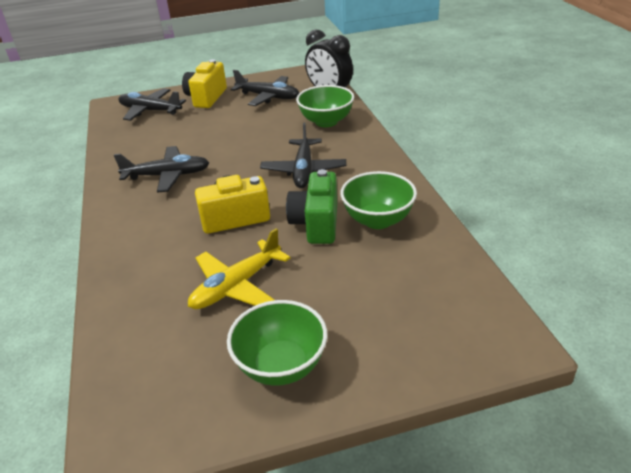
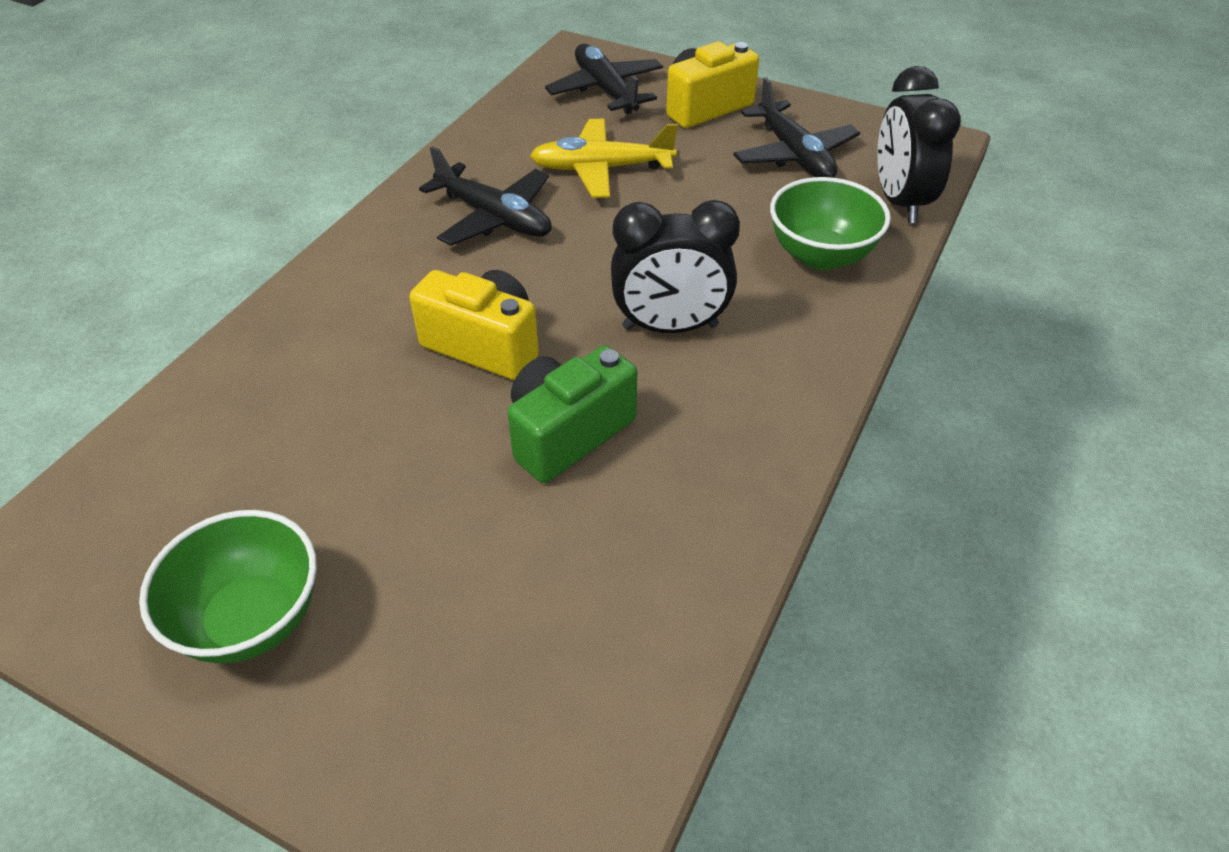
camera: 40 degrees right, 10 degrees up
yellow plane [188,228,290,309] -> yellow plane moved to [530,119,678,198]
black plane [260,122,346,188] -> black clock [611,200,740,333]
green bowl [340,171,417,229] -> none

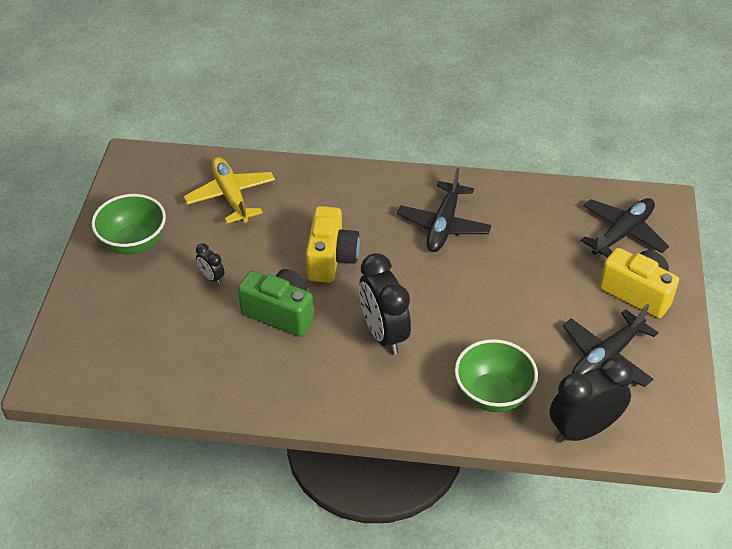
camera: 70 degrees right, 0 degrees up
yellow plane [530,119,678,198] -> yellow plane moved to [184,157,275,223]
none -> black clock [196,243,224,285]

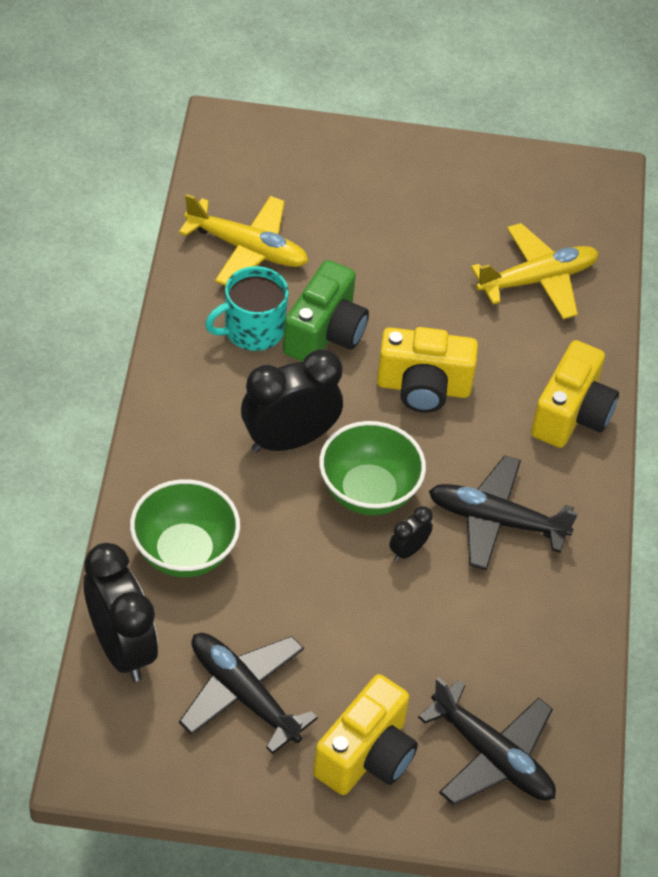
camera: 85 degrees right, 5 degrees up
green bowl [92,194,166,254] -> green bowl moved to [319,421,426,515]
black clock [196,243,224,285] -> black clock moved to [389,506,433,561]
none -> yellow plane [179,194,308,286]
none -> turquoise mug [205,266,289,351]
none -> yellow camera [531,340,619,448]

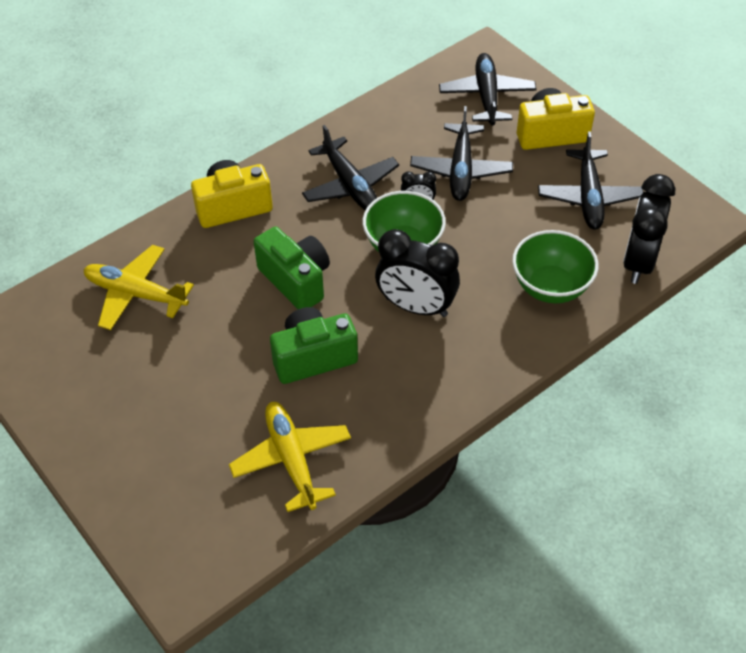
camera: 130 degrees left, 0 degrees up
turquoise mug [205,266,289,351] -> none
yellow camera [377,327,478,413] -> green camera [254,227,330,309]
none -> black plane [410,106,513,201]

